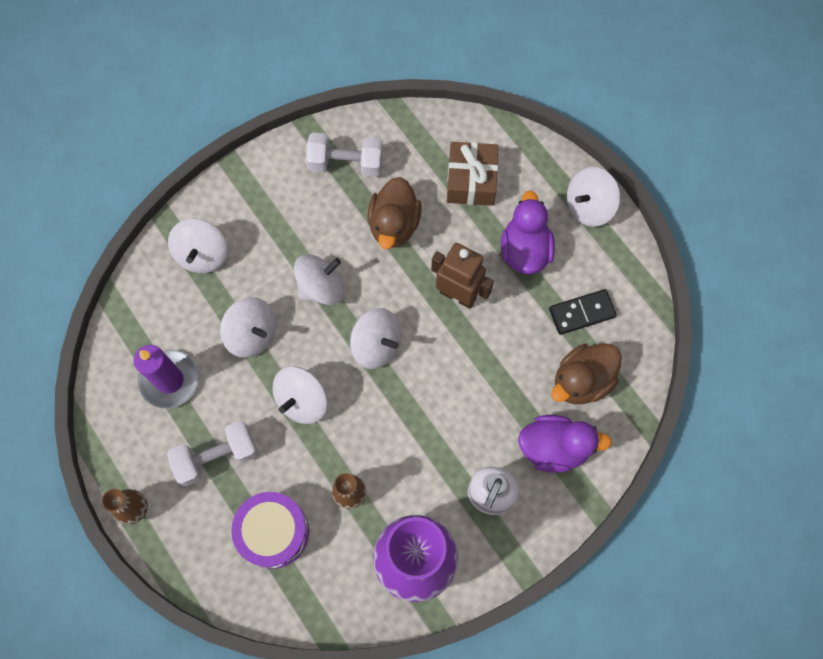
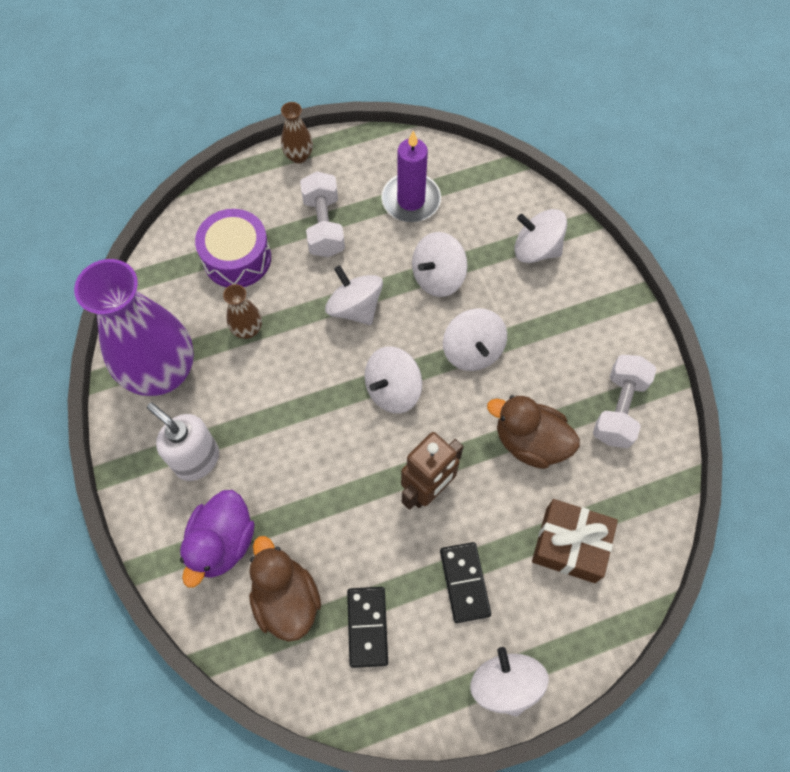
camera: 105 degrees right, 5 degrees down
purple duck [501,190,555,275] -> black domino [440,542,491,623]

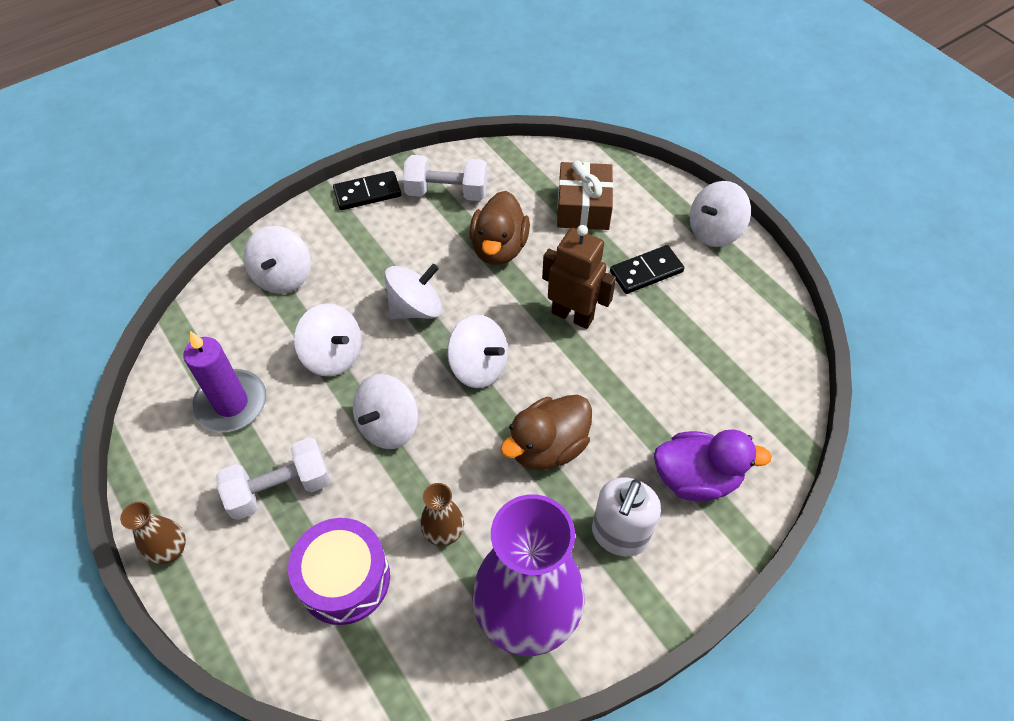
camera: 105 degrees left, 10 degrees down
brown duck [249,536,321,642] -> brown duck moved to [500,395,592,470]
black domino [347,587,388,668] -> black domino moved to [333,171,401,210]

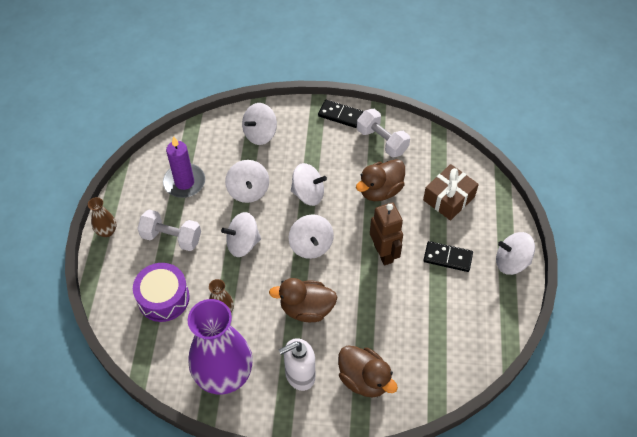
camera: 40 degrees right, 0 degrees up
purple duck [654,429,772,501] -> brown duck [338,346,398,398]

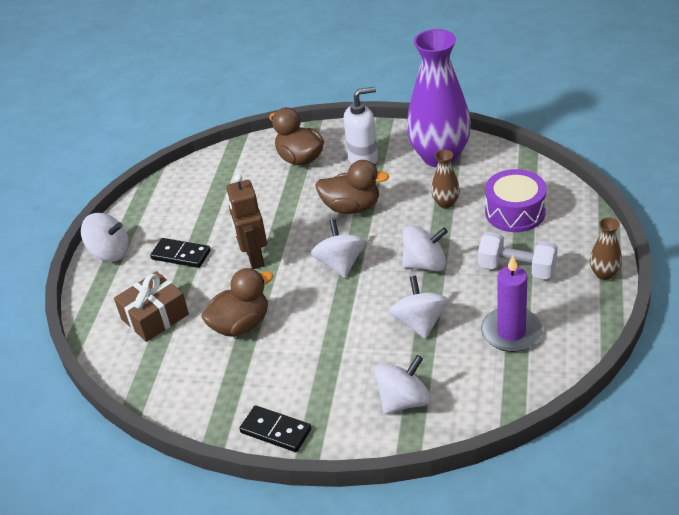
camera: 170 degrees left, 15 degrees down
white spinning top [291,163,327,206] -> none
white dumbbell [357,109,410,157] -> none

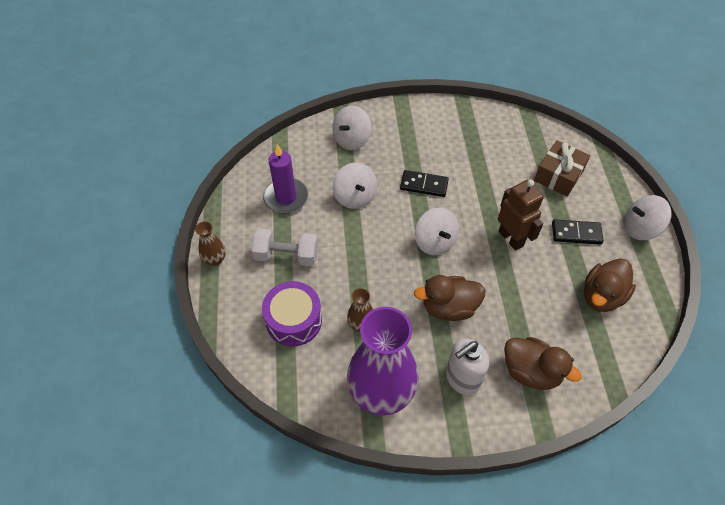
camera: 160 degrees right, 15 degrees up
brown duck [201,268,273,337] -> brown duck moved to [584,258,636,312]
black domino [239,405,311,452] -> black domino moved to [400,170,449,197]
white spinning top [402,225,448,272] -> none

